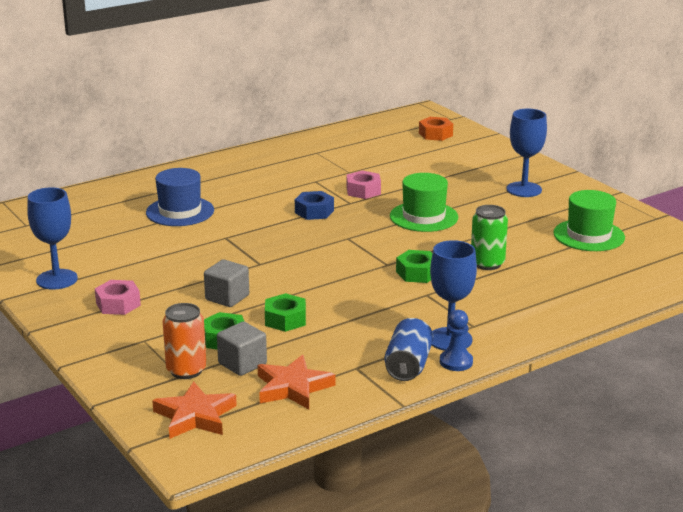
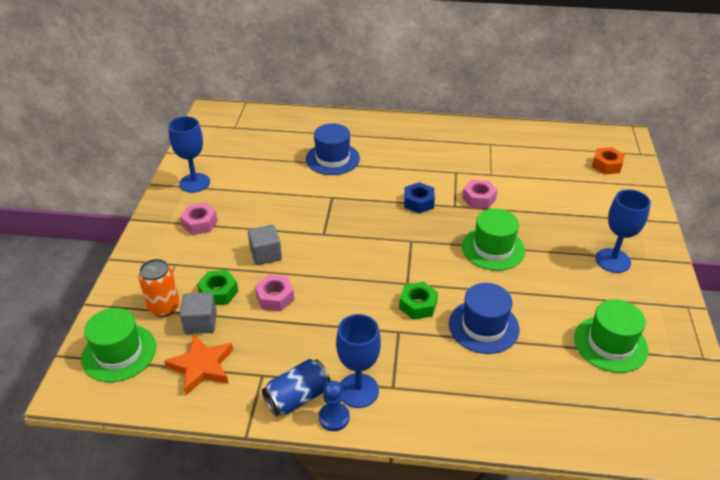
camera: 40 degrees right, 15 degrees up
orange star [152,381,237,439] -> green hat [81,308,156,382]
green nut [265,293,306,332] -> pink nut [255,275,294,311]
green can [471,205,508,270] -> blue hat [449,283,520,354]

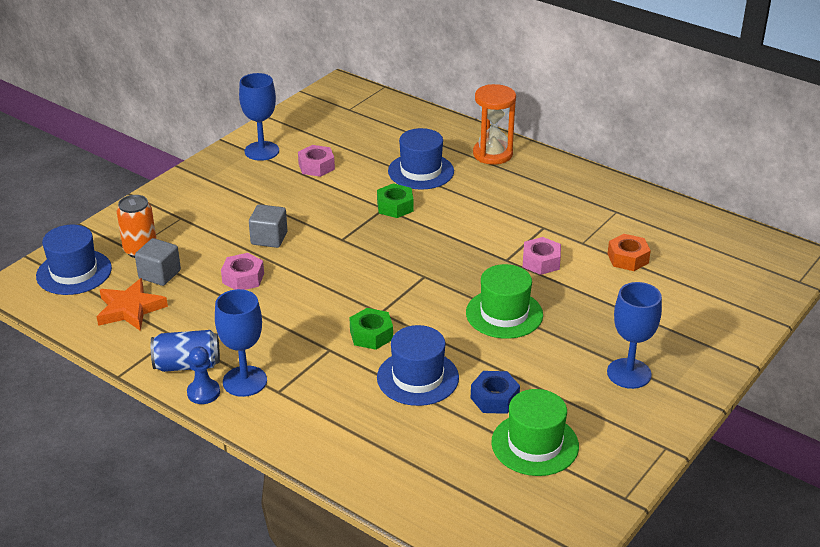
camera: 30 degrees right, 5 degrees down
green hat [81,308,156,382] -> blue hat [36,225,112,295]
pink nut [180,203,218,235] -> pink nut moved to [298,145,335,177]
green nut [197,270,238,305] -> green nut moved to [377,183,414,218]
blue nut [404,182,435,214] -> blue nut moved to [471,371,520,414]
orange nut [592,147,625,174] -> orange nut moved to [608,234,651,271]
none -> orange hourglass [473,84,516,165]

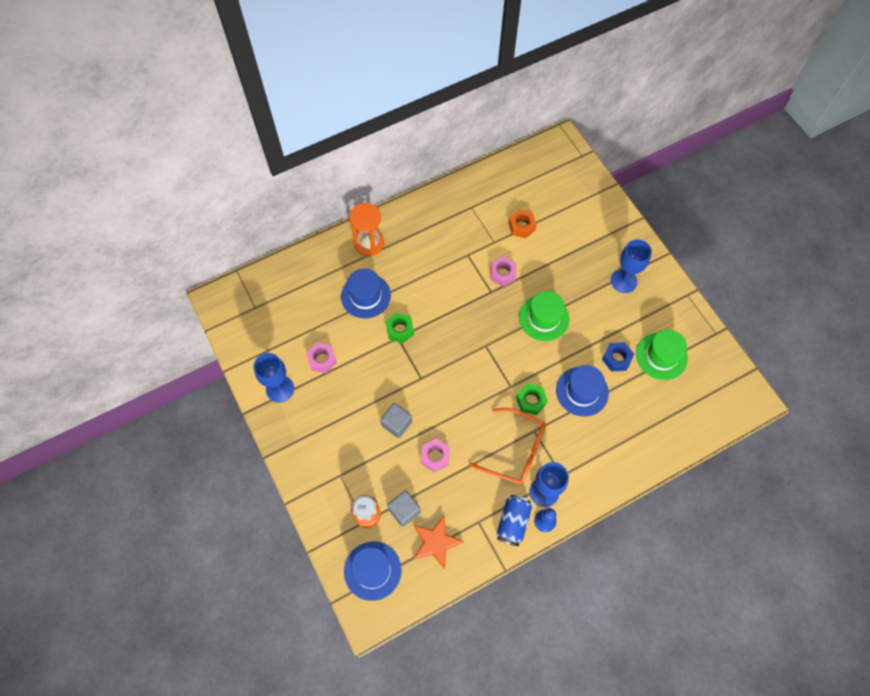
camera: 65 degrees left, 30 degrees up
none -> orange glasses [469,408,546,485]

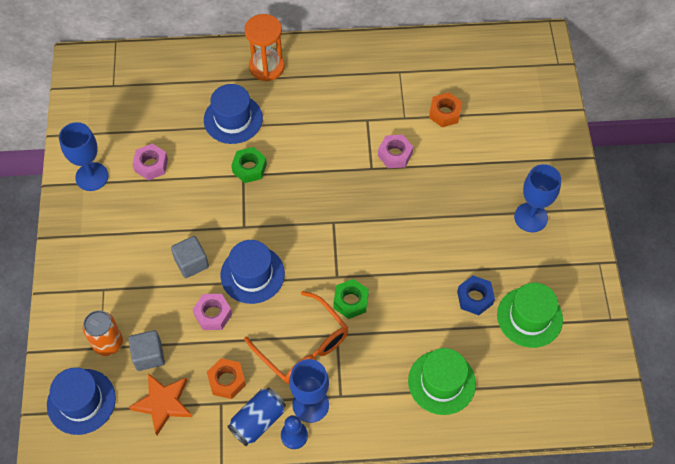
camera: 25 degrees right, 5 degrees down
green hat [519,291,569,341] -> green hat moved to [408,348,476,415]
blue hat [556,365,609,417] -> blue hat moved to [220,240,285,304]
none -> orange nut [207,358,246,399]

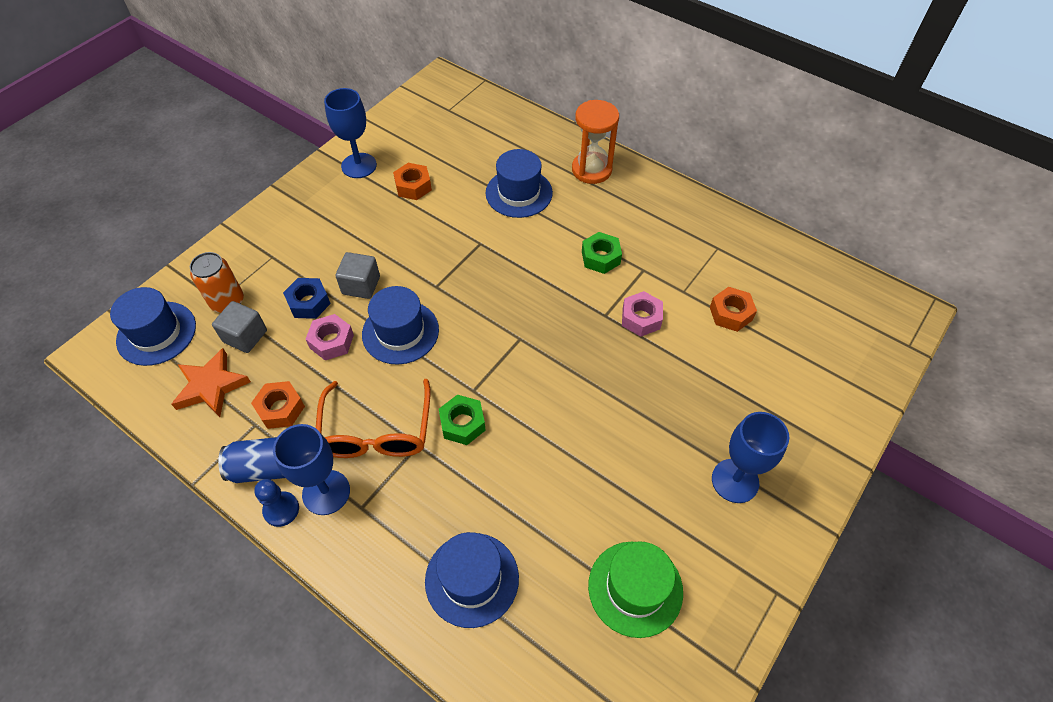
camera: 40 degrees right, 5 degrees down
pink nut [133,144,168,180] -> orange nut [393,163,432,200]
green nut [231,147,267,183] -> green nut moved to [582,232,622,274]
green hat [408,348,476,415] -> blue hat [425,532,519,628]
blue nut [457,275,495,315] -> blue nut moved to [283,278,331,319]

